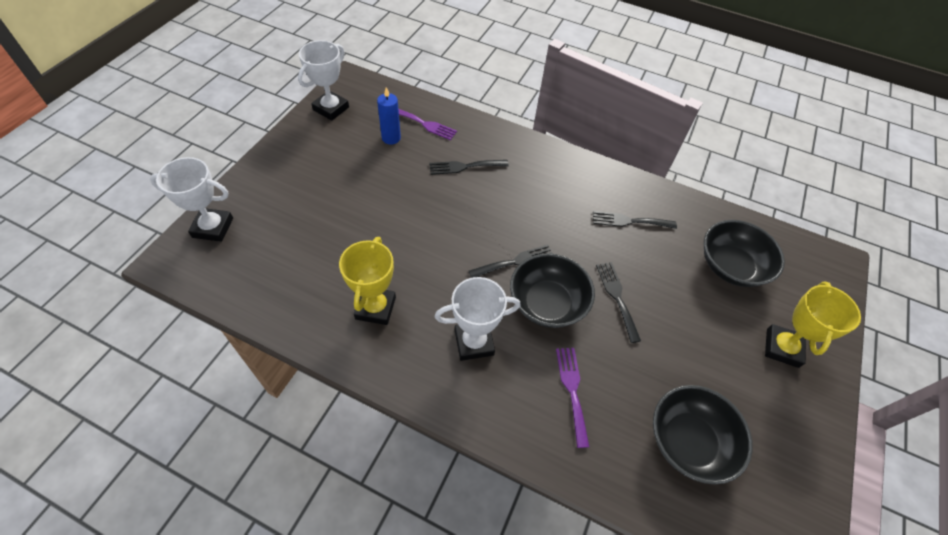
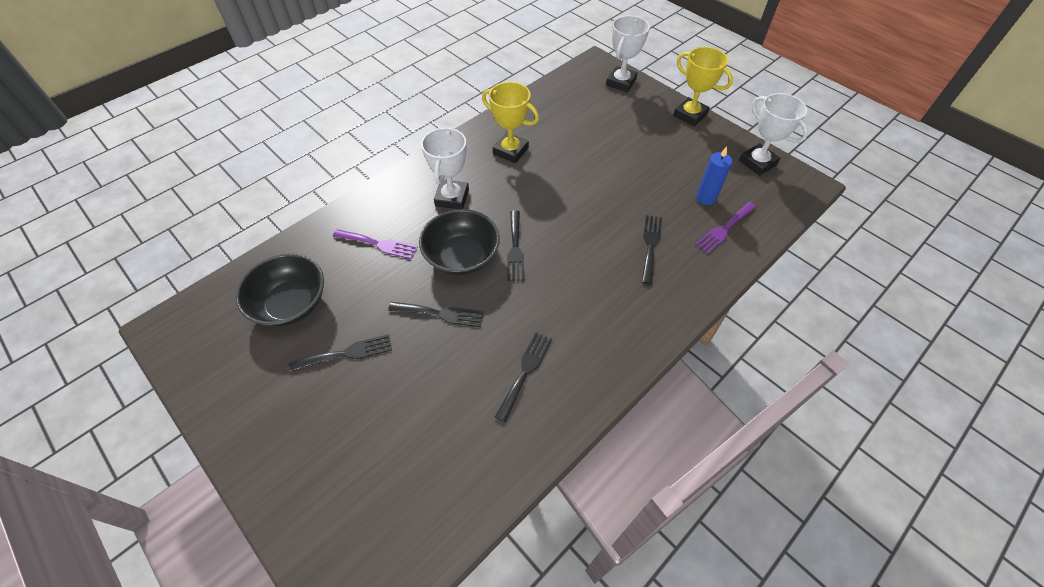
camera: 115 degrees right, 0 degrees up
black bowl [704,220,785,287] -> none
yellow trophy [765,281,861,368] -> yellow trophy moved to [673,47,733,126]
none -> black fork [288,334,392,372]

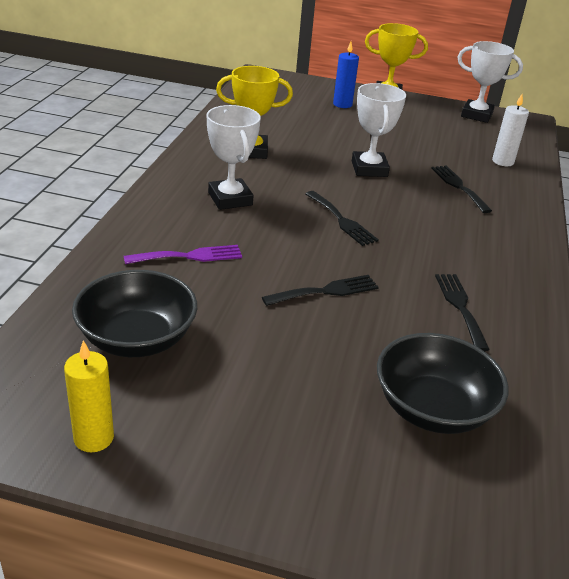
camera: 35 degrees left, 20 degrees down
black fork [288,334,392,372] -> none
black bowl [419,209,500,275] -> black bowl moved to [377,333,509,434]
white trophy [606,15,650,92] -> white trophy moved to [352,83,406,177]
purple fork [695,202,756,254] -> white candle [492,94,529,166]
blue candle [696,147,732,205] -> blue candle moved to [333,42,359,108]
none -> yellow candle [64,340,114,452]

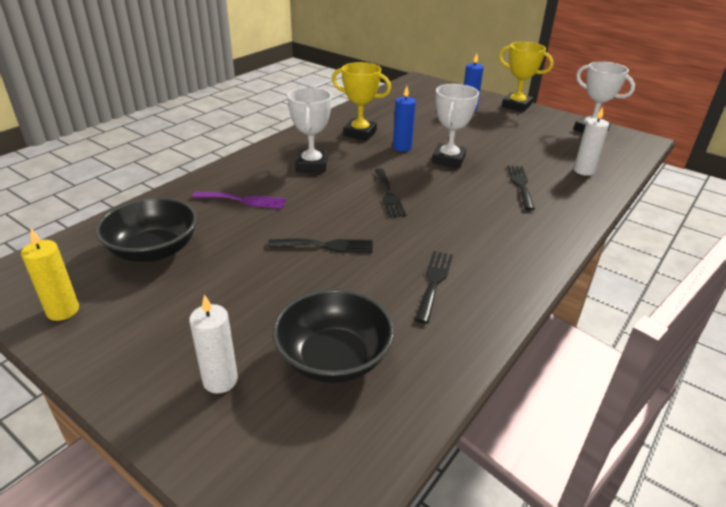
camera: 25 degrees right, 0 degrees up
none -> white candle [189,294,238,394]
none -> blue candle [393,86,416,152]

